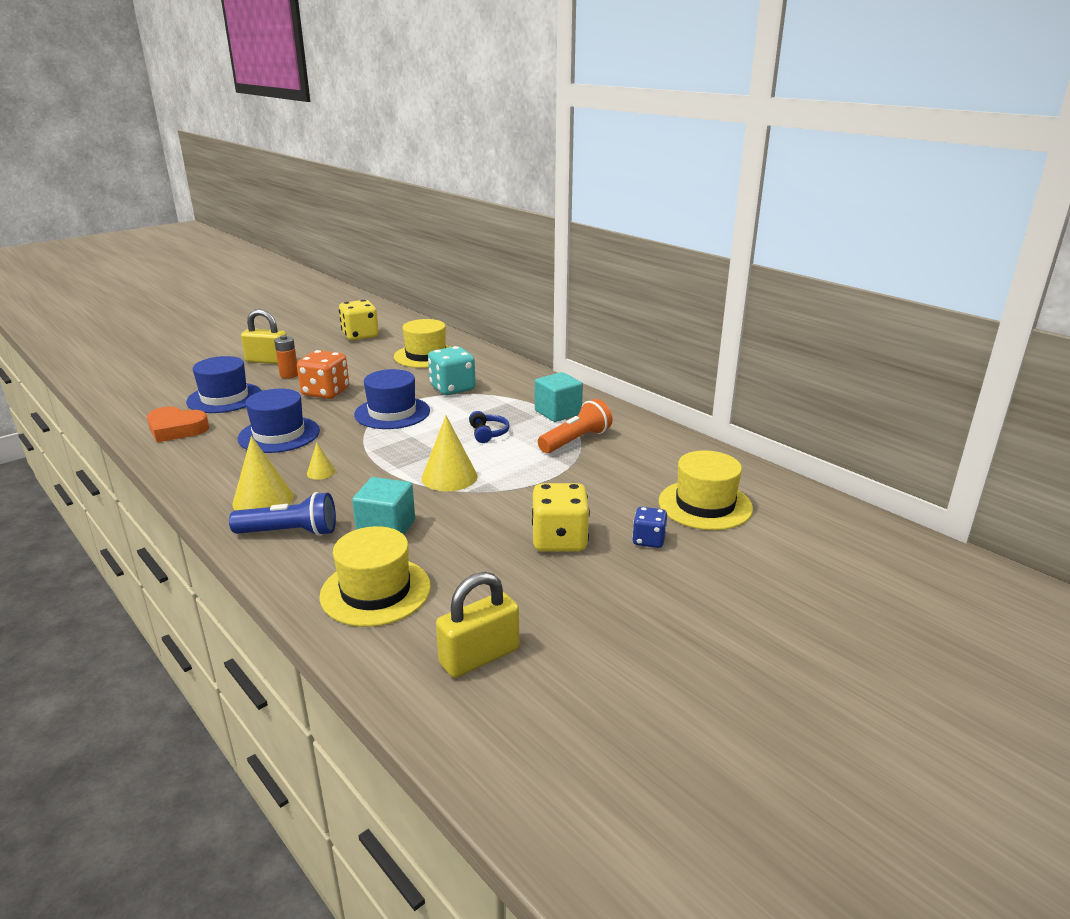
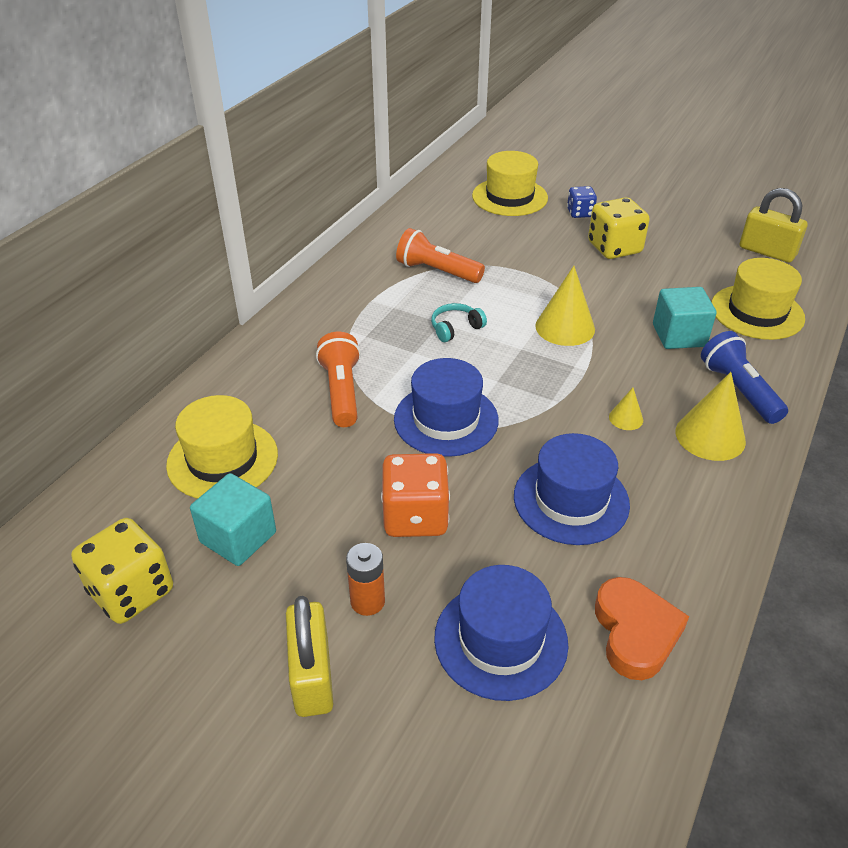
camera: 110 degrees left, 15 degrees up
turquoise dice [428,346,476,395] -> orange flashlight [316,332,361,427]
blue headphones [469,411,510,443] -> turquoise headphones [431,303,487,342]
turquoise cube [535,372,583,422] -> turquoise cube moved to [190,473,276,566]

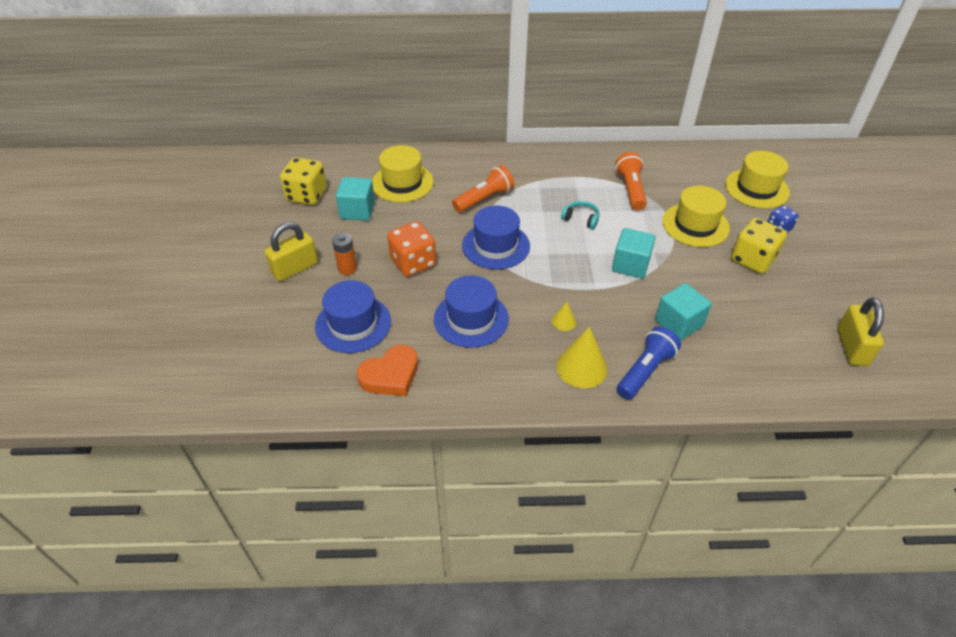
camera: 60 degrees right, 5 degrees up
yellow cone [535,266,595,346] -> turquoise cube [612,228,655,279]
yellow hat [711,258,805,340] -> yellow hat moved to [662,185,730,247]

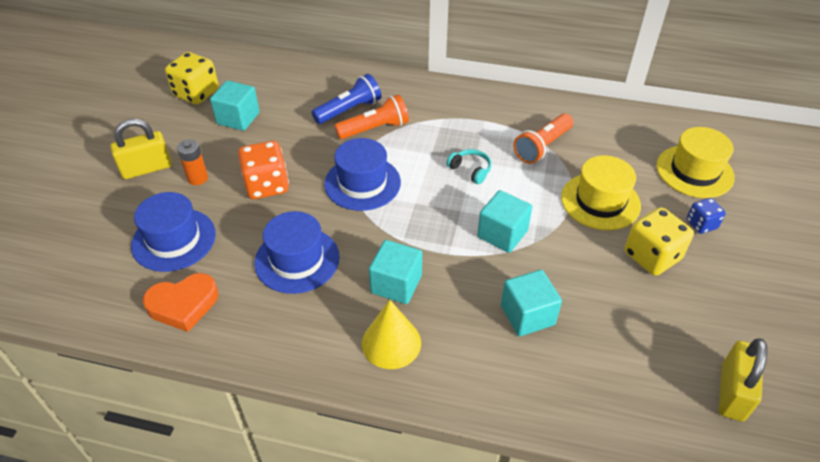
camera: 15 degrees right, 0 degrees up
yellow hat [372,145,434,202] -> none
yellow cone [552,301,576,331] -> turquoise cube [369,240,422,304]
orange flashlight [615,152,647,210] -> orange flashlight turned 150 degrees counterclockwise [513,113,573,164]
blue flashlight [617,326,681,399] -> blue flashlight moved to [312,74,381,124]

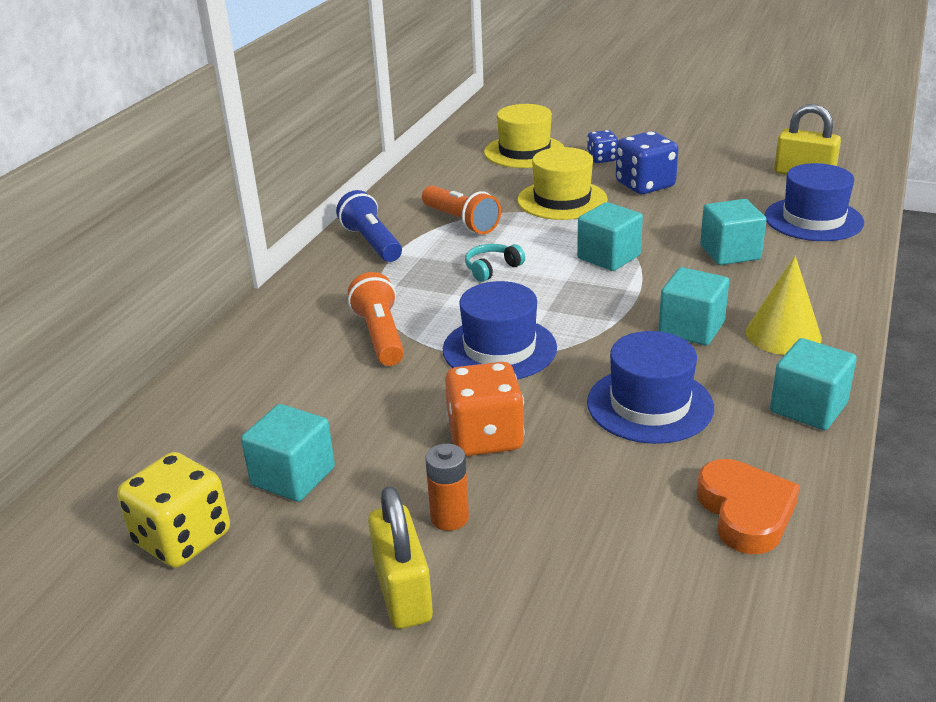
camera: 80 degrees left, 15 degrees down
blue hat [131,192,216,272] -> blue hat moved to [765,163,864,241]
blue flashlight [312,74,381,124] -> blue flashlight moved to [336,190,402,262]
yellow dice [624,207,694,276] -> blue dice [616,131,678,194]
none -> turquoise cube [770,338,857,430]

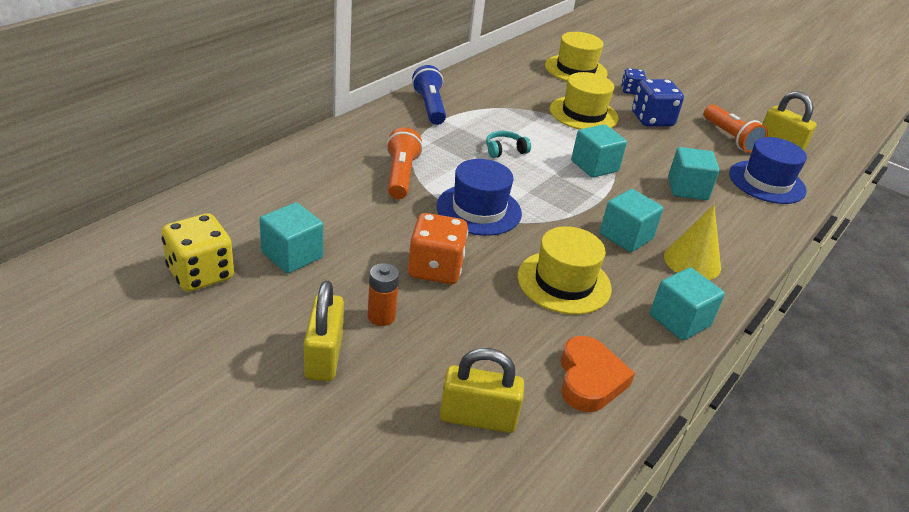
camera: 10 degrees right, 5 degrees up
orange flashlight [422,185,501,234] -> orange flashlight moved to [704,105,768,153]
blue hat [587,331,714,444] -> yellow hat [518,226,612,315]
none -> yellow padlock [440,348,524,433]

